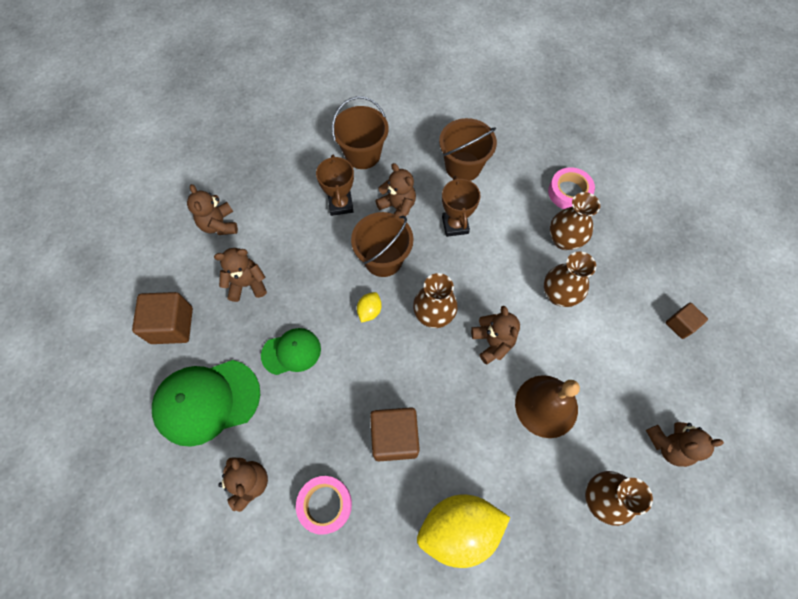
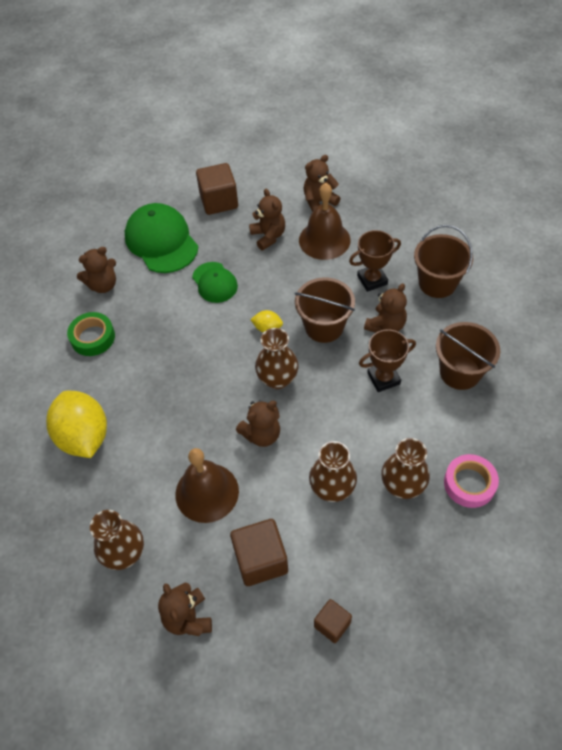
camera: 80 degrees right, 10 degrees down
pink tape [296,476,352,535] -> green tape [67,312,115,356]
brown cube [370,407,420,461] -> brown cube moved to [230,519,288,586]
none -> brown bell [299,183,350,260]

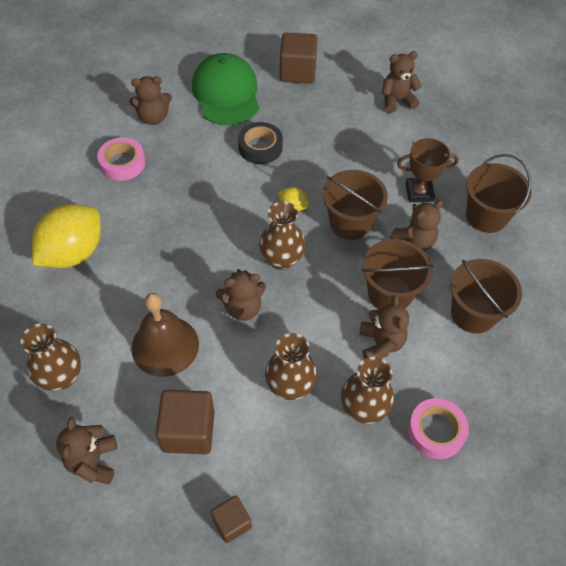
camera: 15 degrees right, 0 degrees up
yellow lemon [46,391,107,458] -> yellow lemon turned 45 degrees clockwise [32,204,101,268]
green tape [67,312,115,356] -> pink tape [97,137,145,181]
green cap [192,262,238,303] -> black tape [238,122,283,164]
brown teddy bear [249,189,285,250] -> brown teddy bear moved to [359,295,409,359]
brown bell [299,183,350,260] -> none
brown trophy [359,329,416,392] -> brown bucket [361,239,434,309]

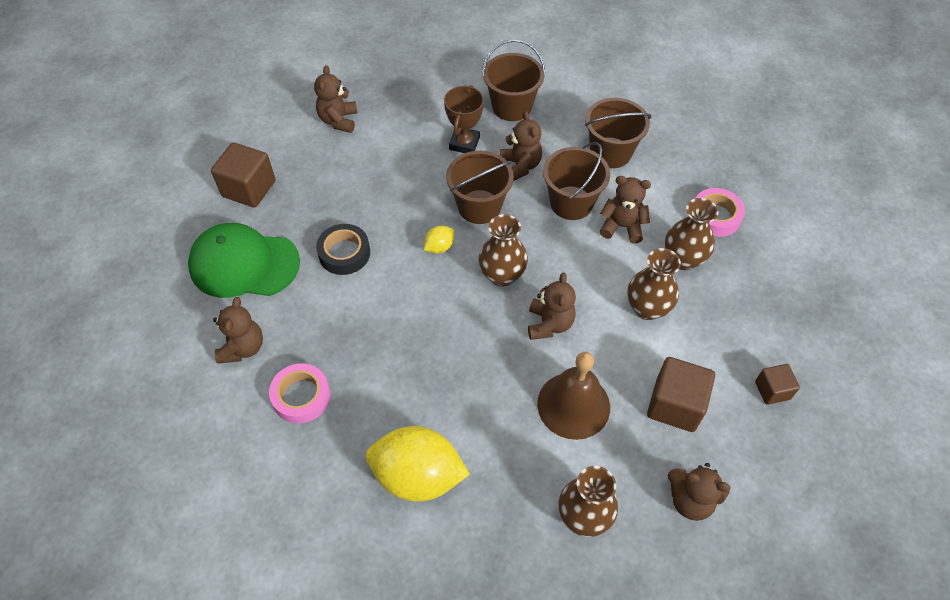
camera: 70 degrees left, 0 degrees up
yellow lemon [32,204,101,268] -> yellow lemon turned 45 degrees counterclockwise [366,426,470,502]

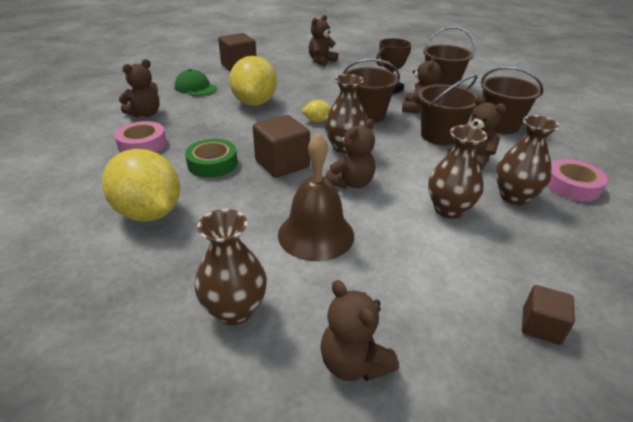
camera: 35 degrees right, 20 degrees down
green cap [188,223,300,298] -> green cap [175,69,217,96], size x0.59
black tape [316,224,370,275] -> yellow lemon [229,56,277,106]
brown cube [647,357,715,432] -> brown cube moved to [253,115,310,178]
none -> green tape [185,139,238,178]

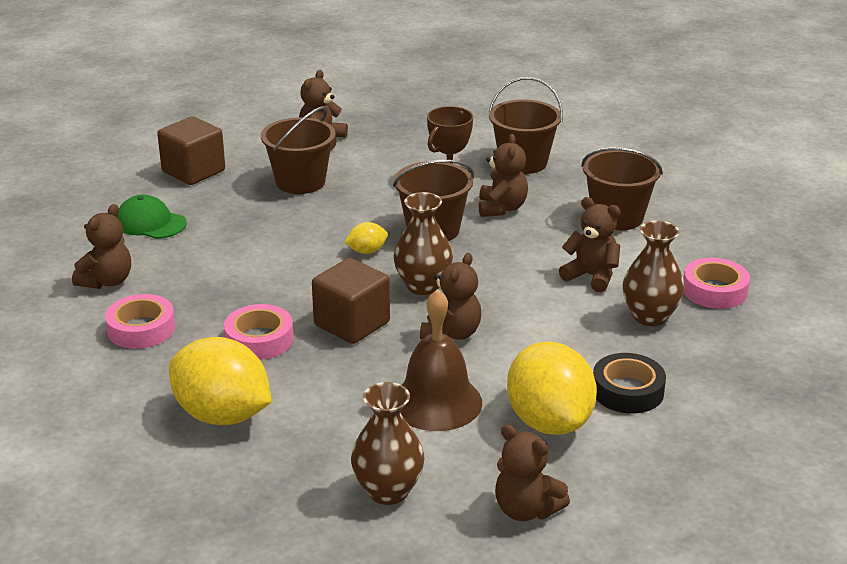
camera: 15 degrees left, 5 degrees down
green tape [185,139,238,178] -> pink tape [224,304,293,360]
yellow lemon [229,56,277,106] -> yellow lemon moved to [507,342,597,435]
brown bucket [418,75,478,145] -> brown bucket moved to [261,106,336,194]
brown vase [428,125,487,219] -> none
brown cube [522,285,575,345] -> none
none -> black tape [593,353,666,413]

